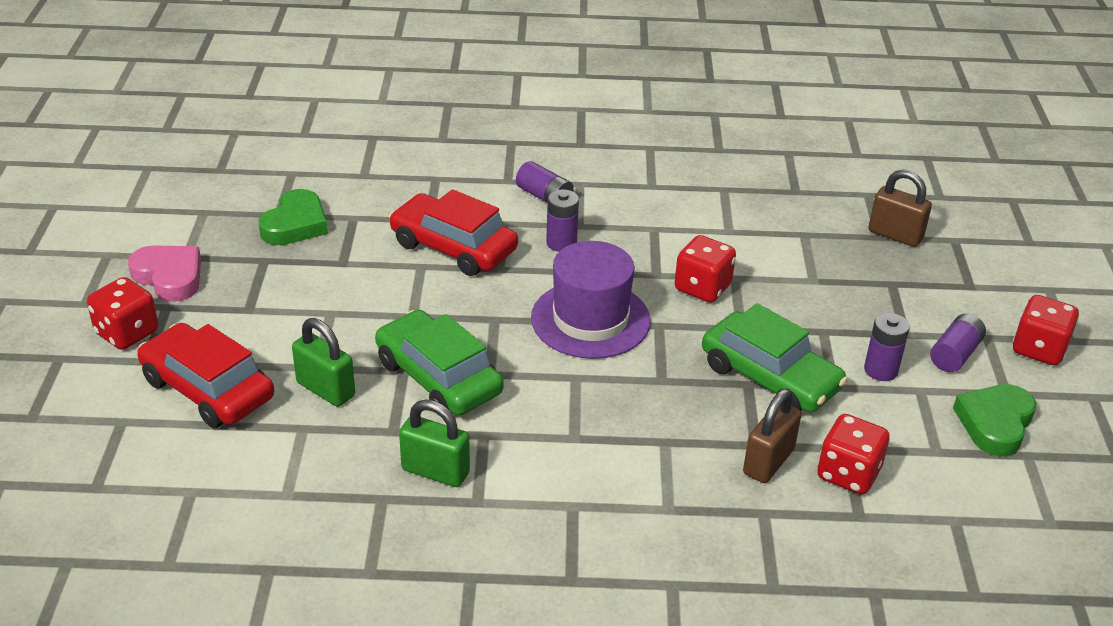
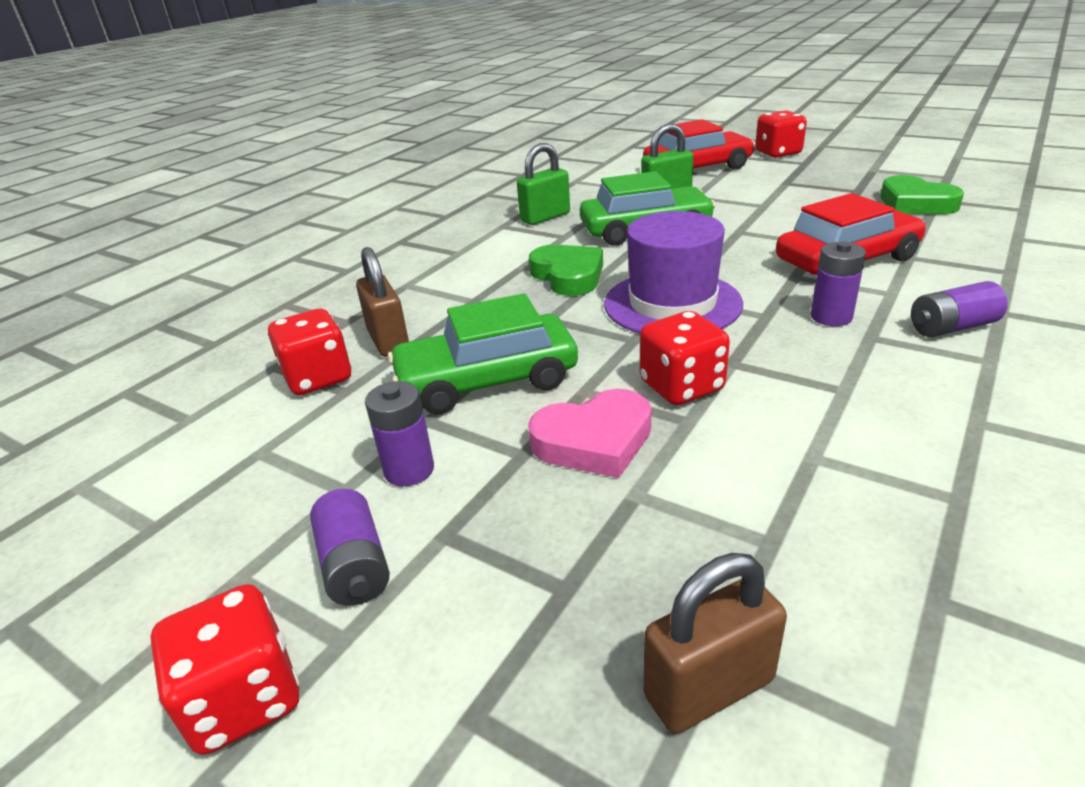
camera: 125 degrees right, 5 degrees down
pink heart [128,245,201,302] -> pink heart moved to [528,389,651,478]
green heart [953,384,1036,456] -> green heart moved to [529,245,603,296]

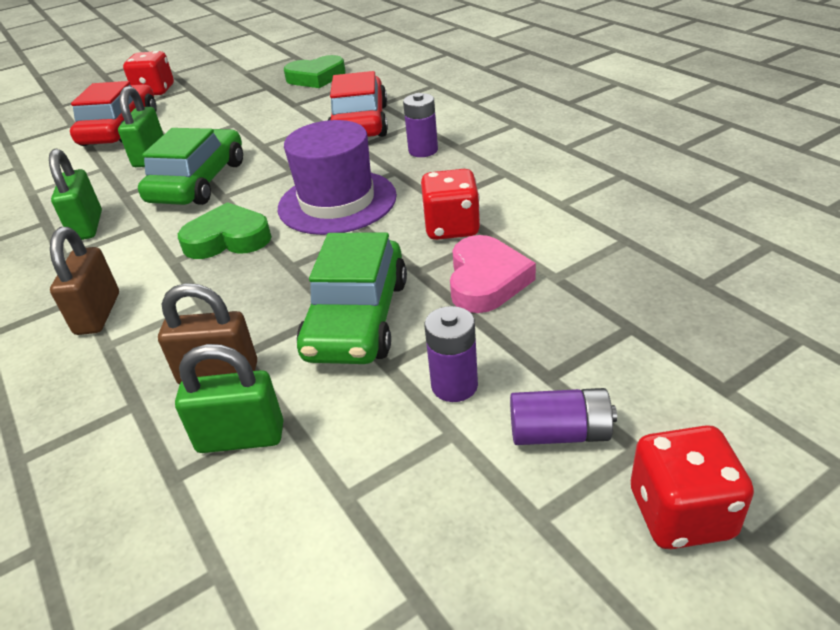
camera: 65 degrees left, 5 degrees up
red dice [268,309,351,395] -> green padlock [175,344,283,453]
brown padlock [644,553,787,734] -> brown padlock moved to [50,227,119,335]
purple battery [911,281,1008,337] -> none

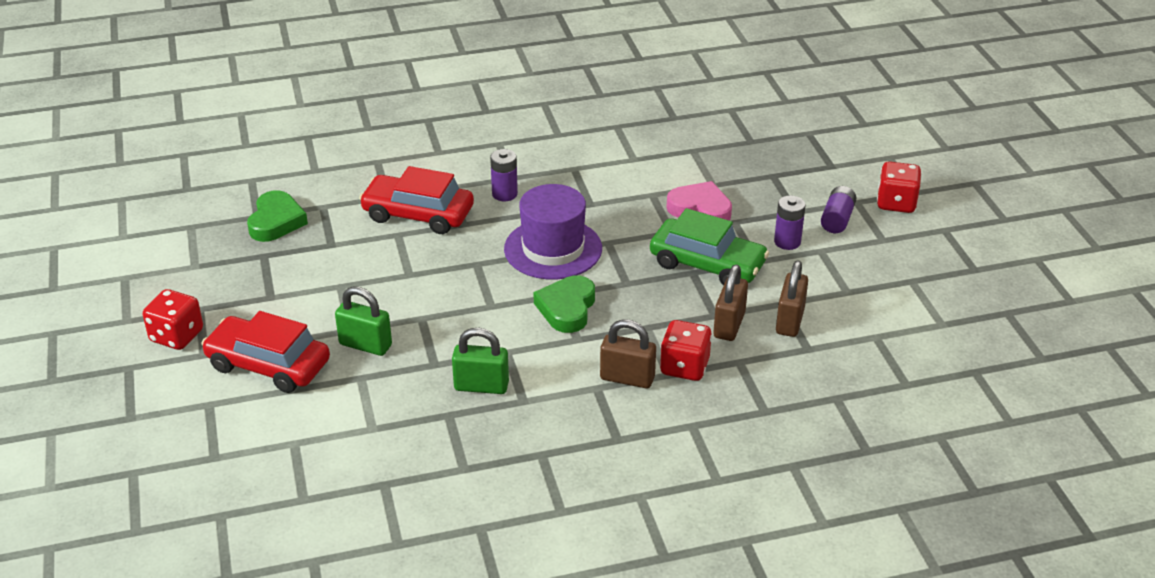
camera: 75 degrees left, 0 degrees up
green car [138,128,243,205] -> none
green padlock [175,344,283,453] -> brown padlock [776,260,808,337]
red dice [421,169,481,240] -> red dice moved to [660,320,712,381]

